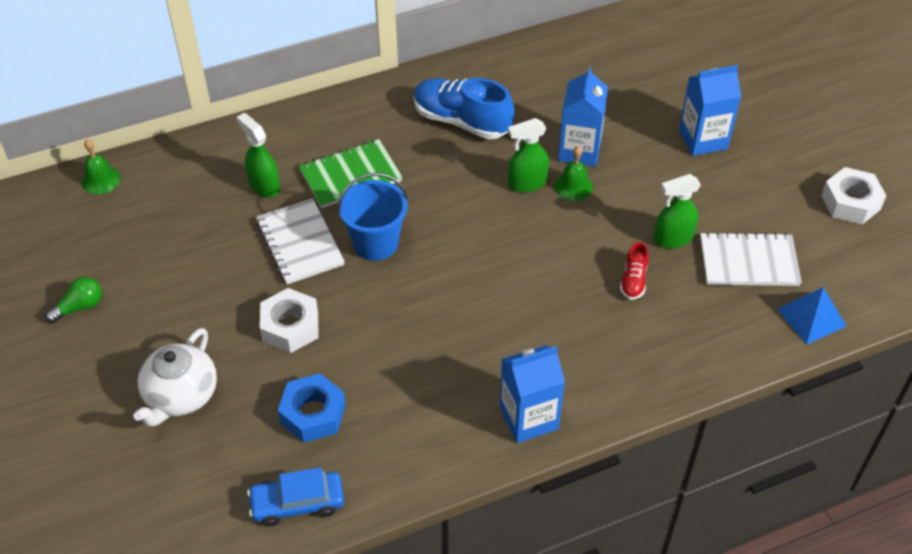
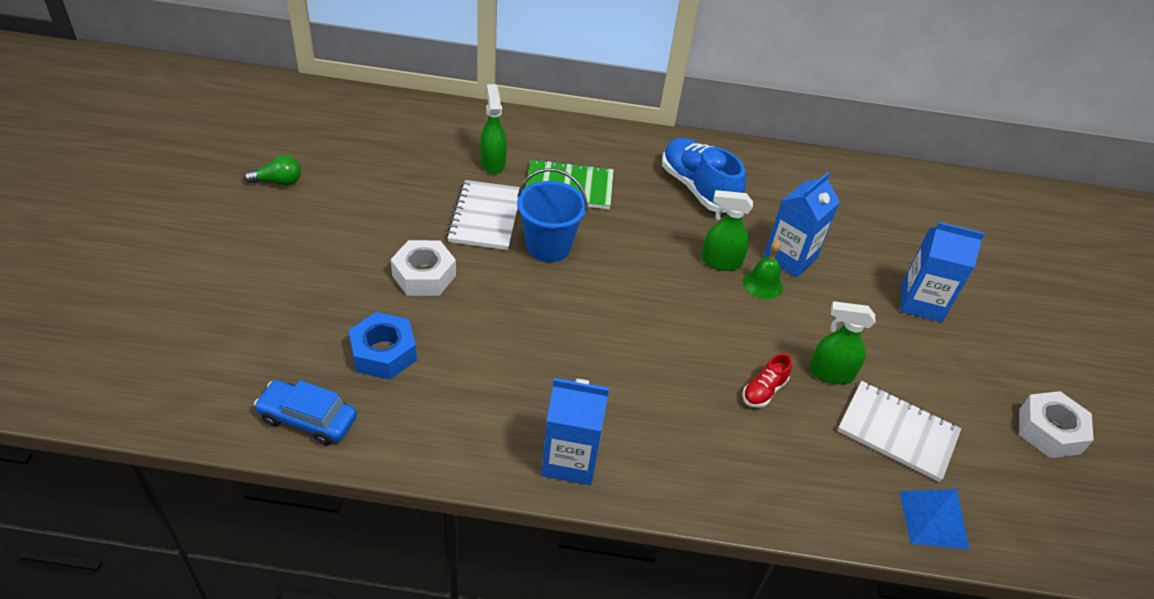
camera: 25 degrees right, 5 degrees down
green bell [81,139,120,194] -> none
white teapot [133,328,217,427] -> none

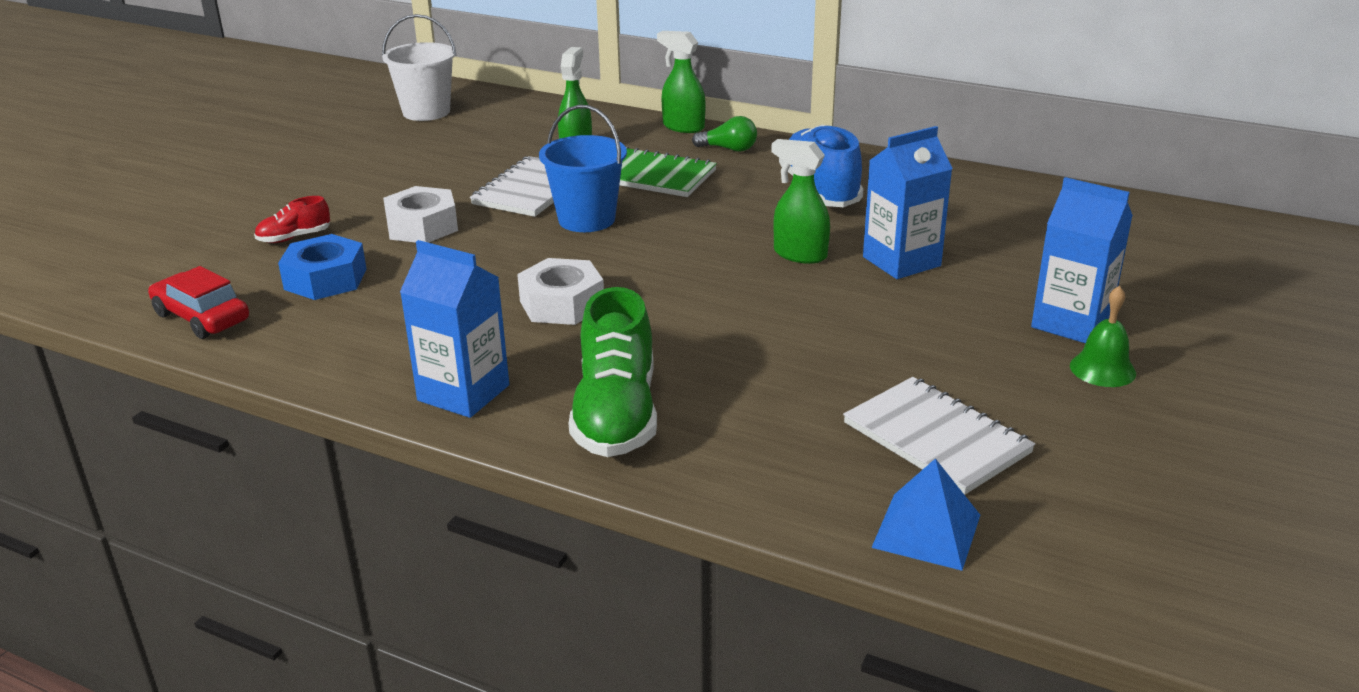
camera: 25 degrees right, 15 degrees down
green light bulb [244,155,301,186] -> green light bulb moved to [692,116,757,152]
blue car [254,380,357,445] -> red car [148,266,249,339]
green bell [743,240,783,299] -> green bell moved to [1070,286,1136,387]
red shoe [743,353,792,407] -> red shoe moved to [254,196,330,243]
green spray bottle [809,301,875,385] -> green spray bottle moved to [657,31,705,133]
white nut [1019,391,1094,458] -> white nut moved to [517,258,604,325]
none -> white bucket [382,14,457,121]
none -> green shoe [569,287,657,457]

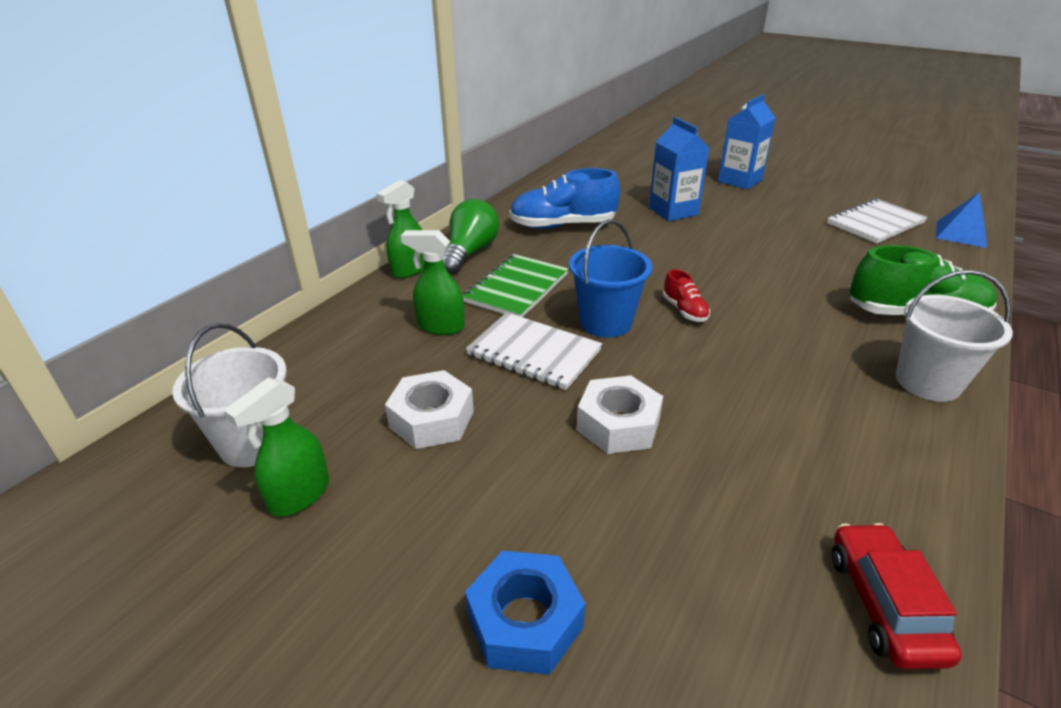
camera: 85 degrees left, 5 degrees up
red car [148,266,249,339] -> red car turned 135 degrees clockwise [832,523,962,669]
red shoe [254,196,330,243] -> red shoe moved to [663,269,710,322]
blue nut [278,234,367,300] -> blue nut moved to [465,551,585,675]
blue carton [400,240,509,418] -> white bucket [896,270,1013,402]
white nut [517,258,604,325] -> white nut moved to [385,370,474,449]
green light bulb [692,116,757,152] -> green light bulb [443,199,499,274], size x1.64
green spray bottle [771,139,830,264] -> green spray bottle moved to [223,377,329,517]
green bell [1070,286,1136,387] -> none

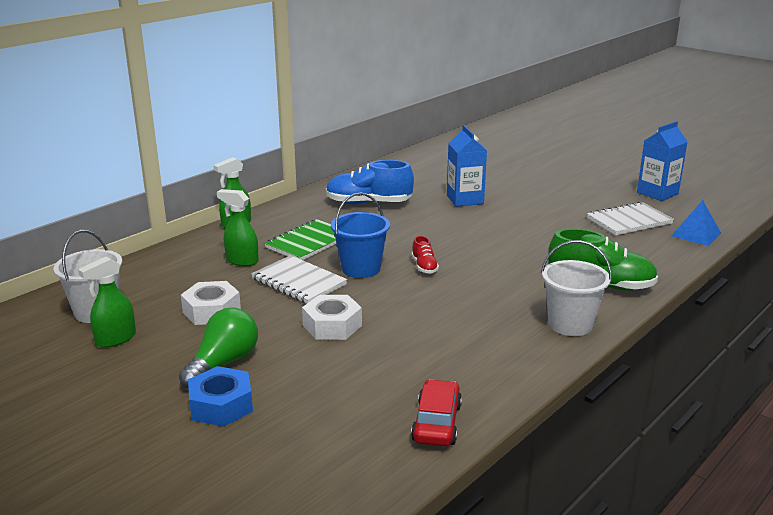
camera: 10 degrees right, 10 degrees down
green light bulb [443,199,499,274] -> green light bulb moved to [179,308,258,389]
blue carton [718,94,776,190] -> blue carton moved to [637,121,687,201]

